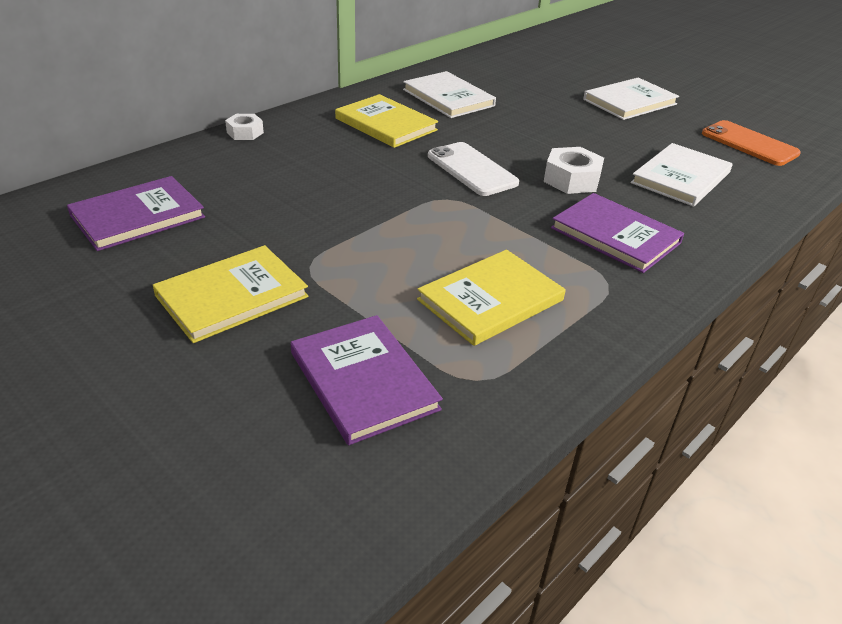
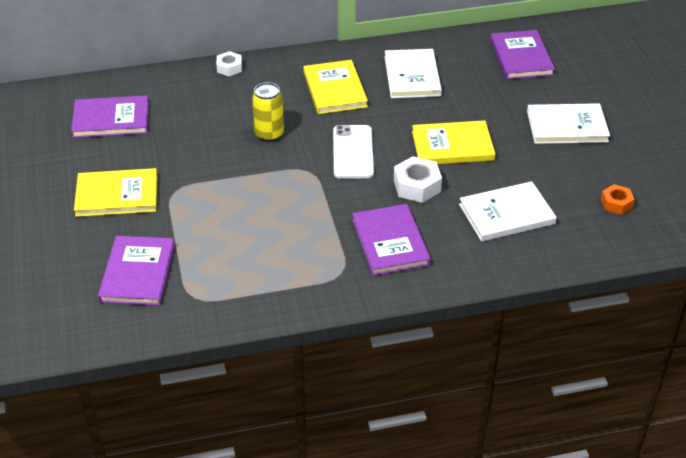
camera: 35 degrees right, 5 degrees up
yellow book [417,250,566,346] -> yellow book moved to [412,120,495,164]
orange phone [702,120,801,166] -> orange nut [601,184,635,215]
none -> yellow can [252,82,284,142]
none -> purple book [490,30,555,79]

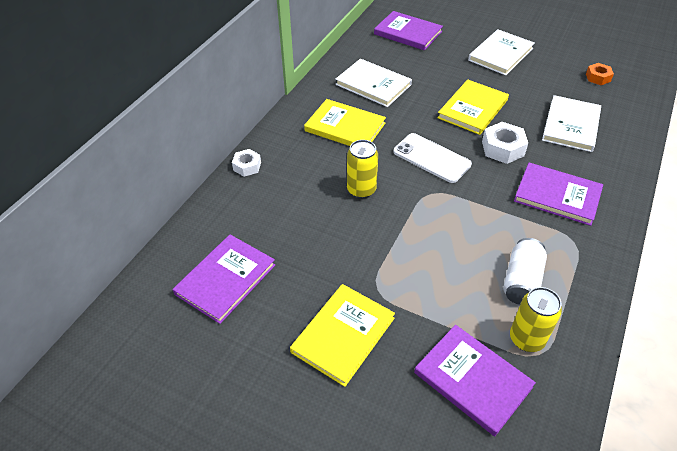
camera: 50 degrees left, 5 degrees up
none -> white can [503,238,547,305]
none -> yellow can [510,287,562,352]

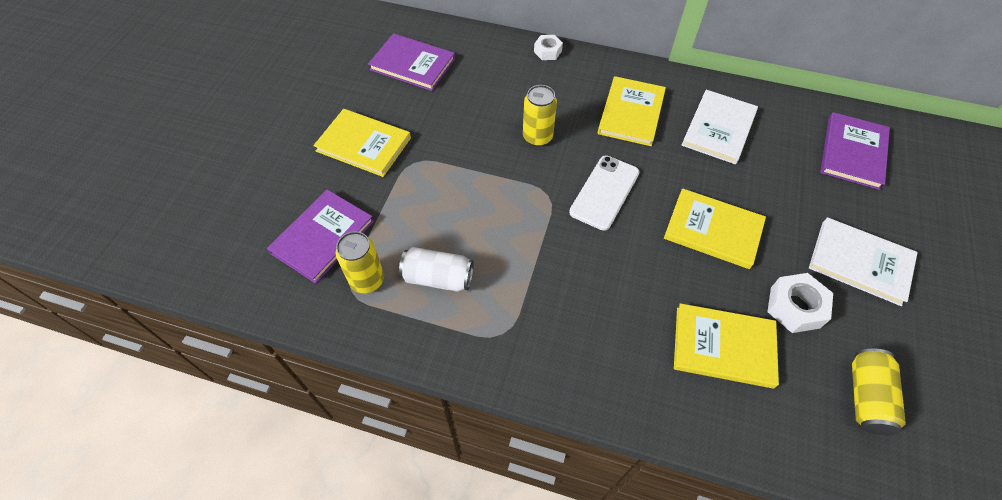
camera: 80 degrees right, 10 degrees up
white nut [482,122,528,164] -> white nut moved to [767,273,833,333]
purple book [514,162,603,226] -> none
white book [542,95,601,152] -> yellow book [674,303,779,389]
orange nut [586,63,614,85] -> yellow can [852,349,906,435]

